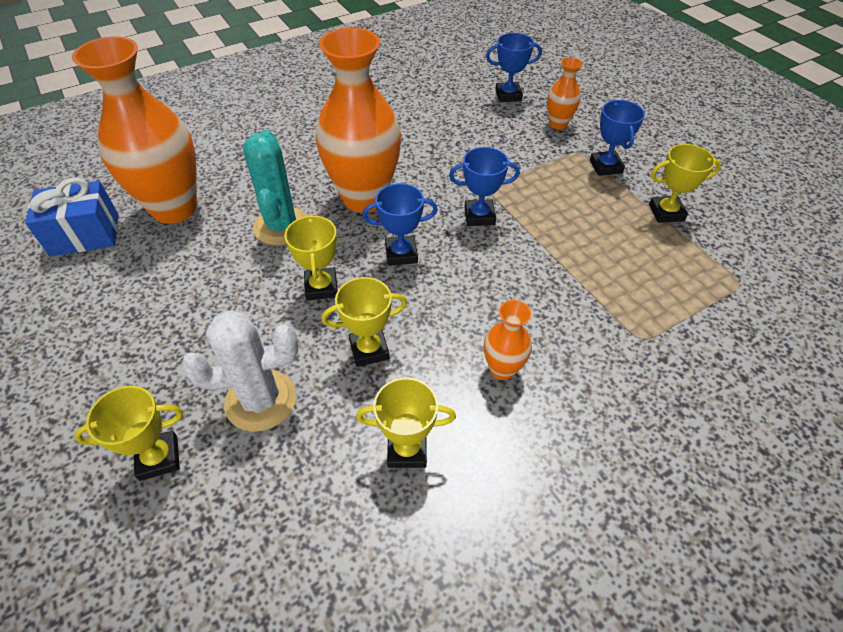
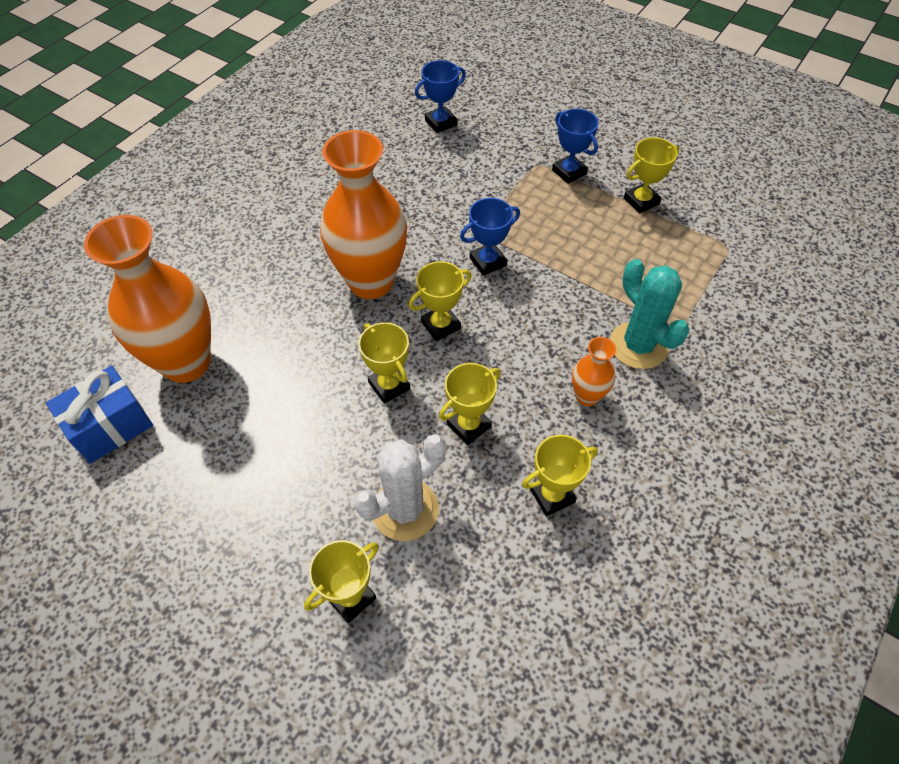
camera: 25 degrees left, 5 degrees up
turquoise cactus [243,130,307,245] -> turquoise cactus moved to [610,259,689,369]
blue trophy [362,183,437,266] -> yellow trophy [408,261,471,341]
orange vase [547,57,583,130] -> none

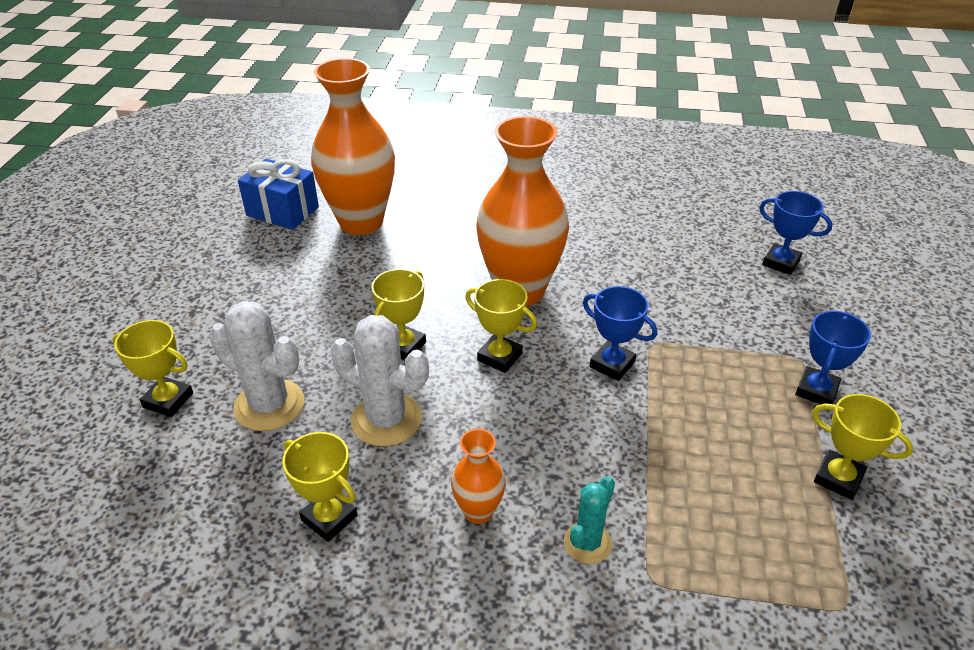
camera: 65 degrees right, 15 degrees down
yellow trophy [439,363,501,445] -> white cactus [331,315,429,447]
turquoise cactus [610,259,689,369] -> turquoise cactus [564,476,615,564], size x0.59

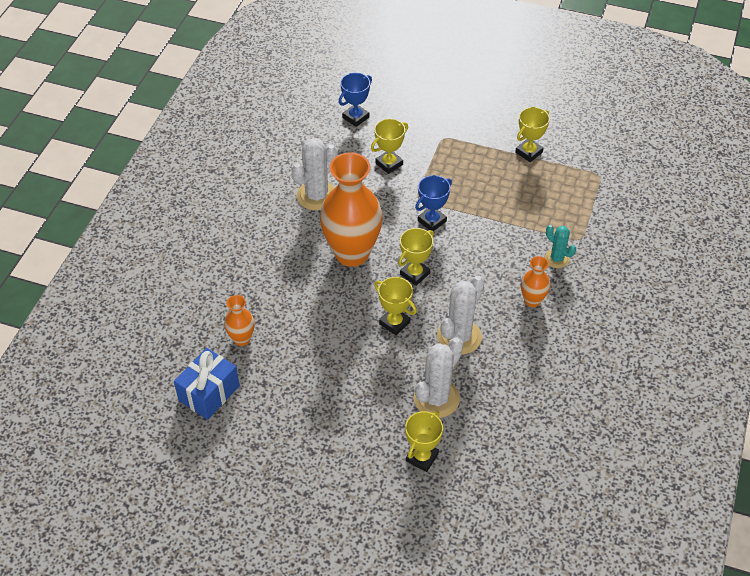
camera: 80 degrees left, 10 degrees up
yellow trophy [282,432,358,542] -> yellow trophy moved to [371,119,408,174]
orange vase [311,58,395,235] -> orange vase [224,295,255,346], size x0.46
blue trophy [795,311,871,404] -> none
none -> white cactus [291,138,338,211]

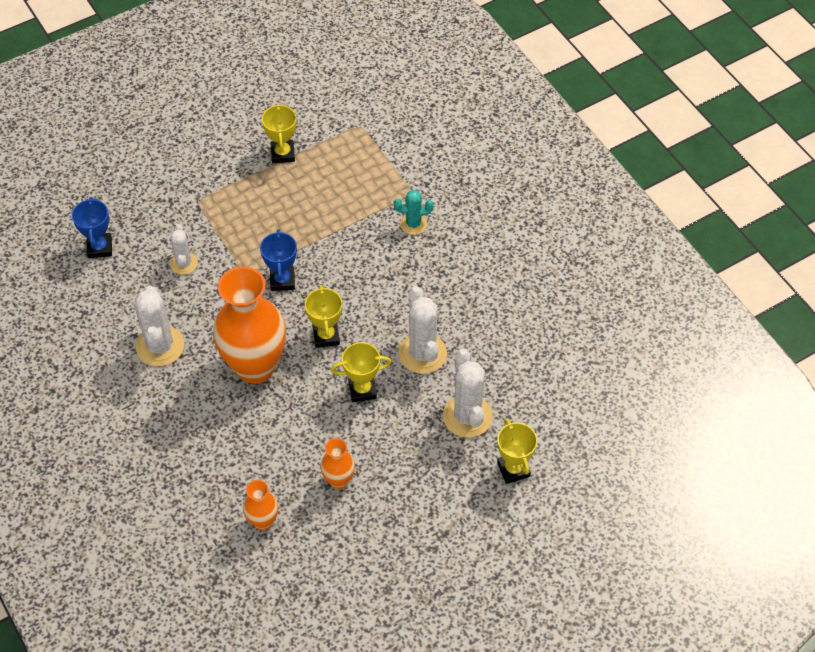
camera: 50 degrees left, 5 degrees up
blue gift [174,348,240,420] -> none
yellow trophy [371,119,408,174] -> white cactus [170,224,198,275]
orange vase [521,256,550,307] -> orange vase moved to [320,438,355,489]

